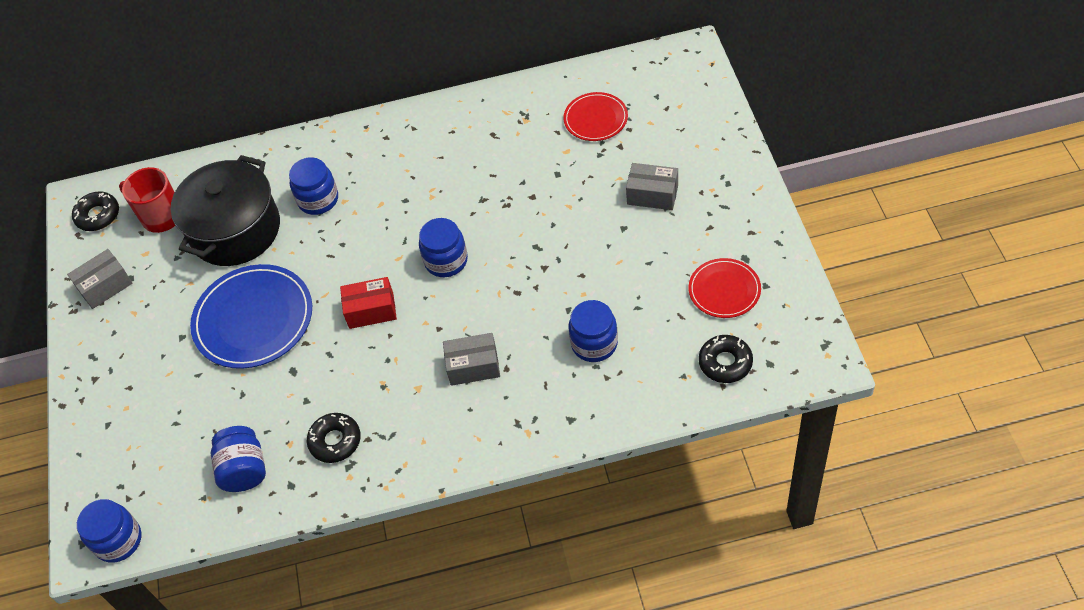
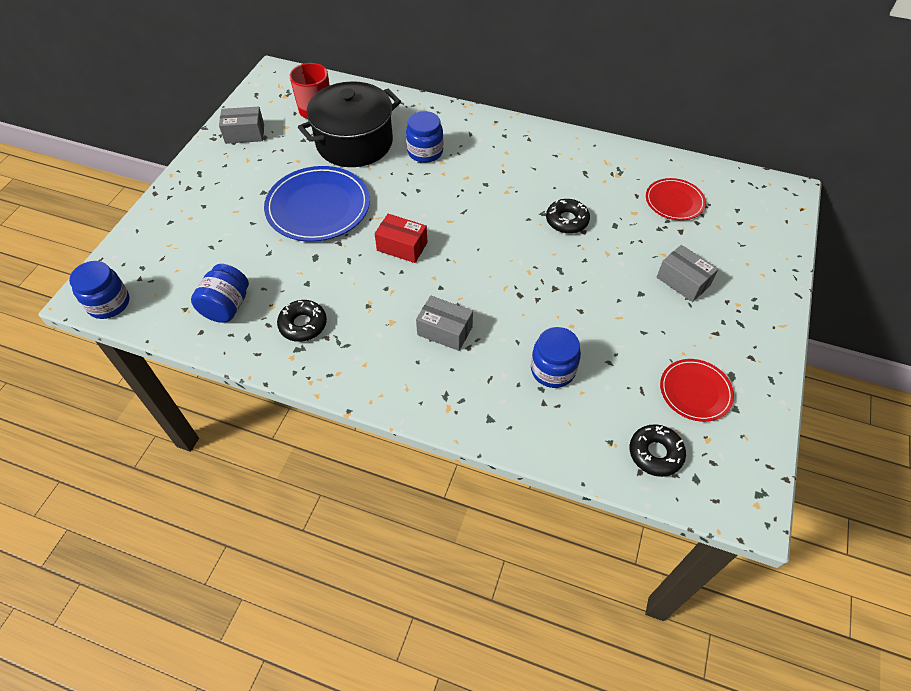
camera: 25 degrees right, 0 degrees up
black donut [72,191,119,231] -> black donut moved to [546,199,590,234]
blue jar [419,218,468,277] -> none

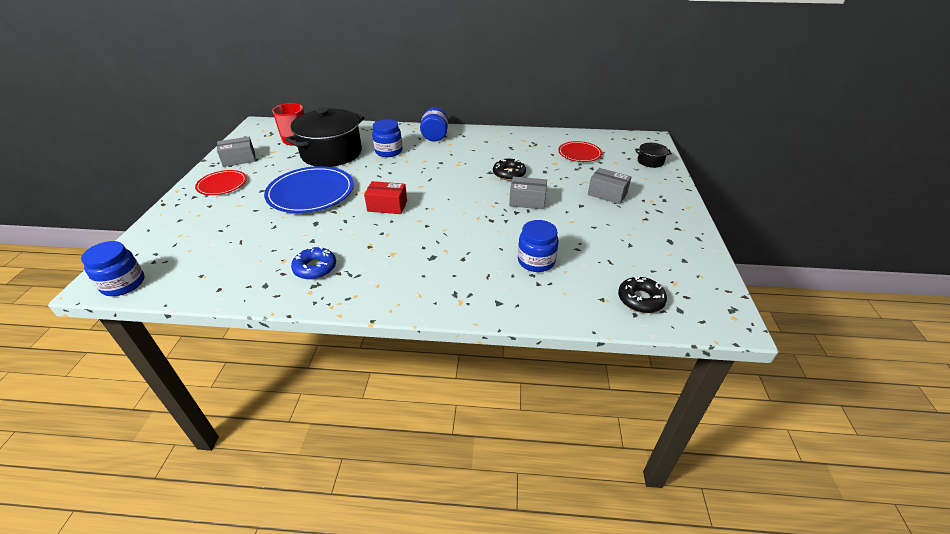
camera: 15 degrees left, 15 degrees down
blue jar [191,264,249,323] -> blue jar moved to [420,107,448,141]
black donut [277,300,327,342] -> blue donut [291,247,336,280]
grey box [416,296,473,351] -> grey box moved to [509,176,547,209]
red plate [660,359,734,422] -> red plate moved to [195,170,247,195]
none -> black pot [635,143,672,168]

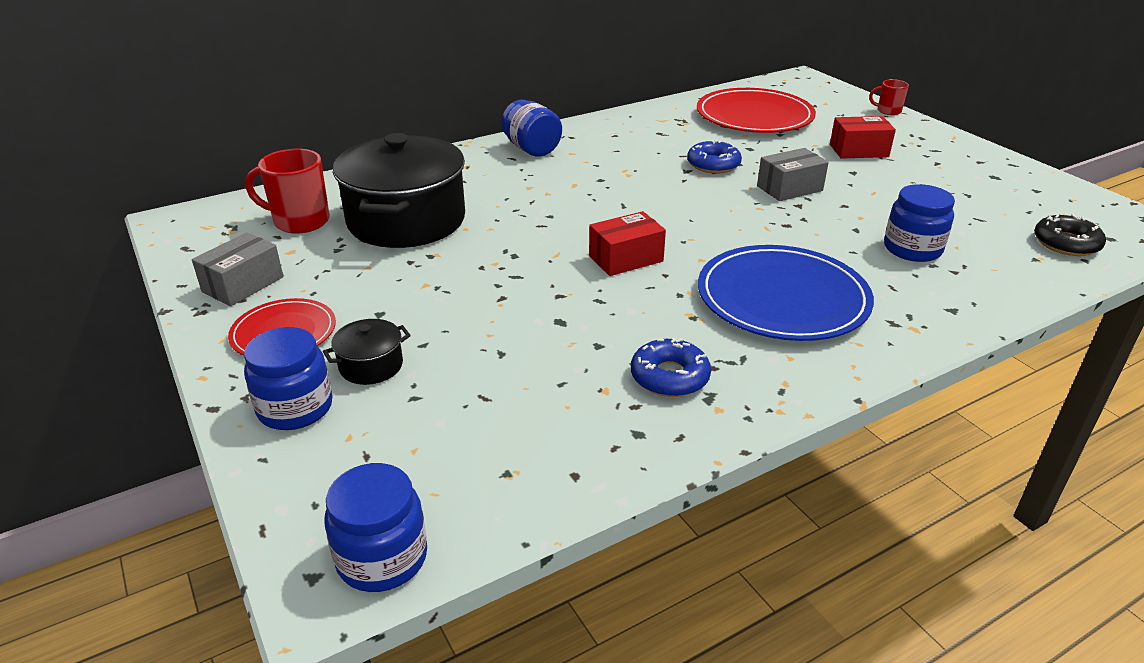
camera: 35 degrees left, 5 degrees down
blue plate [264,166,354,213] -> blue plate moved to [698,245,874,341]
blue jar [372,119,403,157] -> blue jar moved to [244,327,332,430]
black donut [493,159,526,180] -> blue donut [687,140,742,173]
red plate [558,141,602,162] -> red plate [697,88,816,133], size x1.76
grey box [588,168,631,204] -> red box [830,116,896,159]
black pot [635,143,672,168] -> black pot moved to [323,319,411,385]
none -> red mug [869,79,909,115]

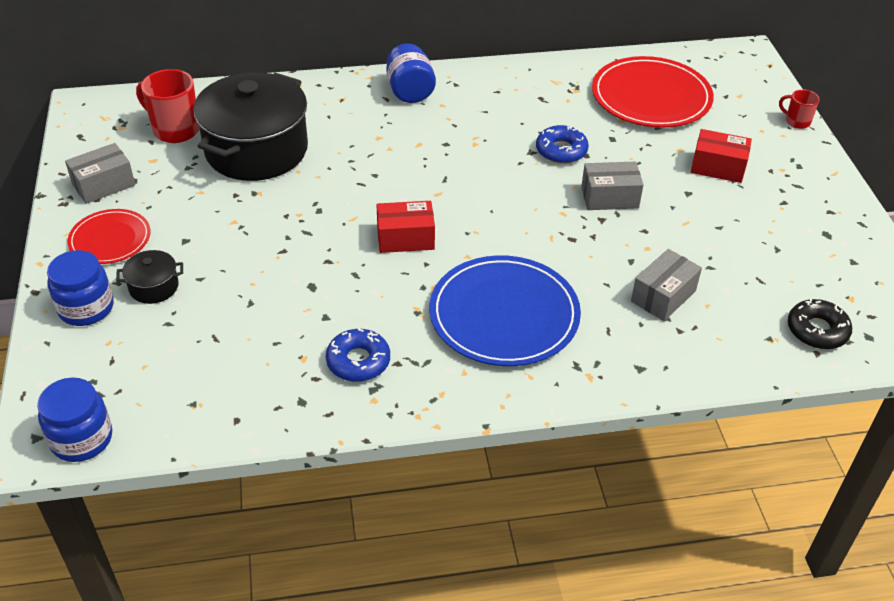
camera: 20 degrees right, 10 degrees up
blue jar [884,184,955,262] -> grey box [631,249,702,321]

